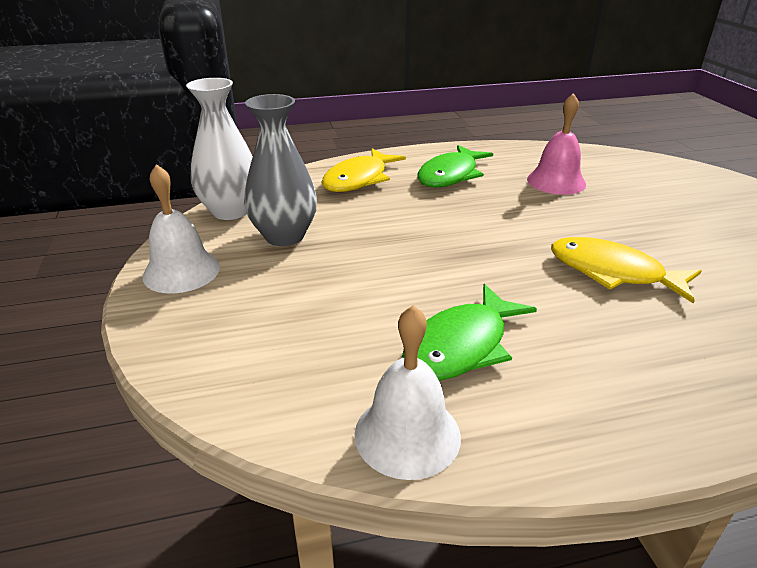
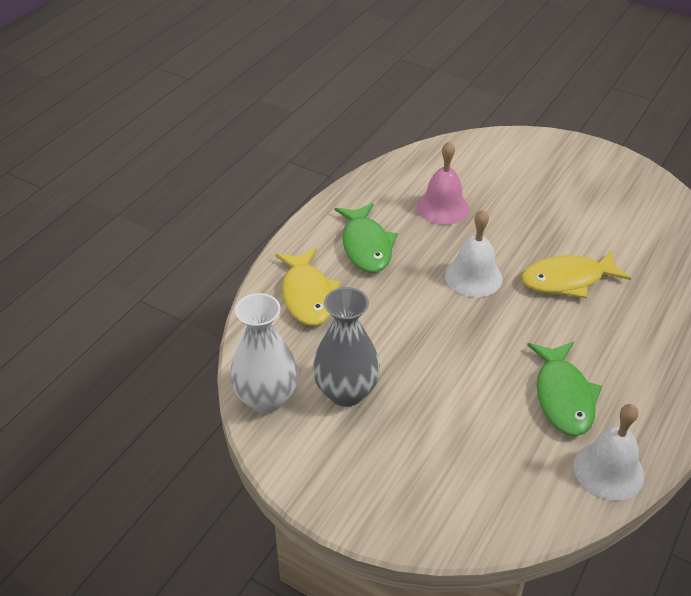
camera: 45 degrees left, 10 degrees up
white bell [142,164,220,294] -> white bell moved to [445,210,502,297]

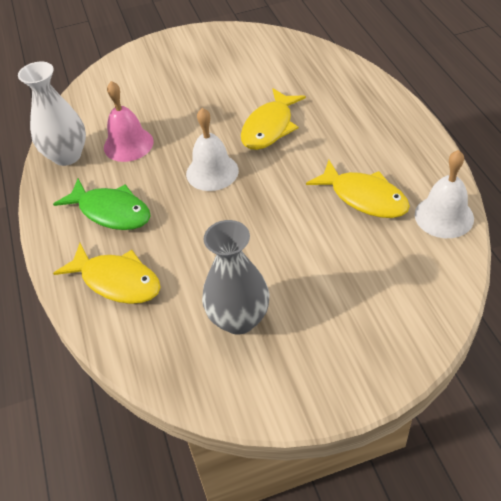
camera: 45 degrees left, 5 degrees up
white vase [230,293,298,413] -> white vase moved to [18,62,86,166]
green fish [527,342,602,436] -> yellow fish [306,160,410,218]

